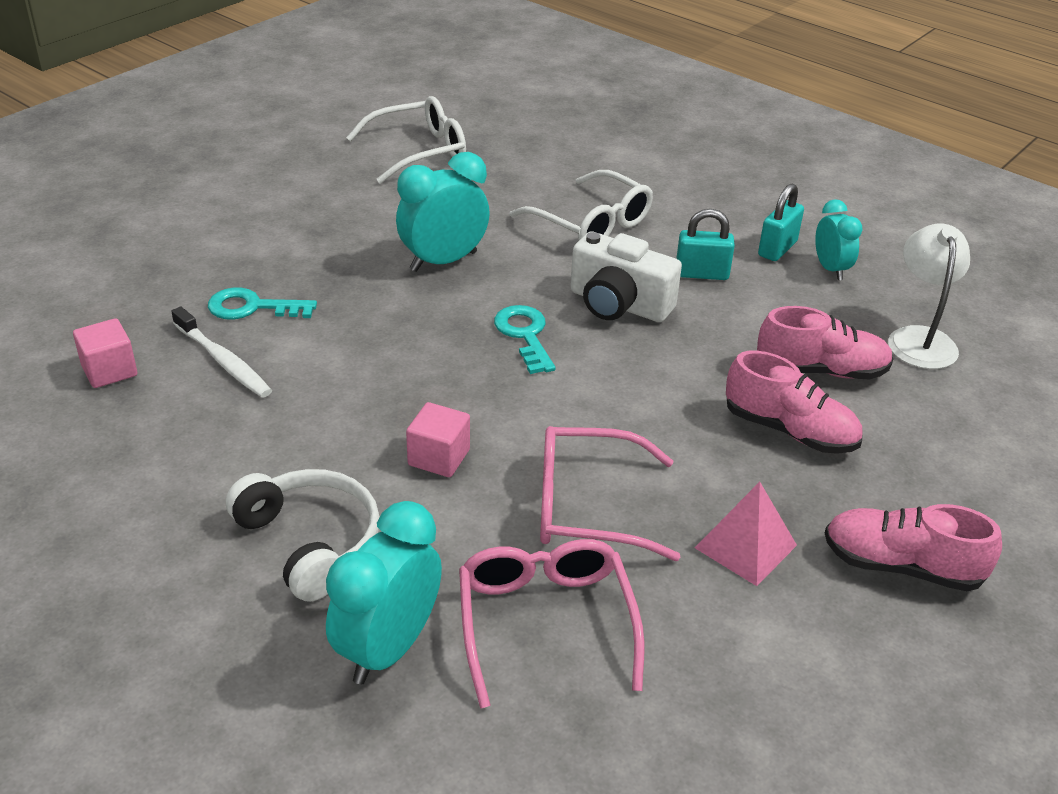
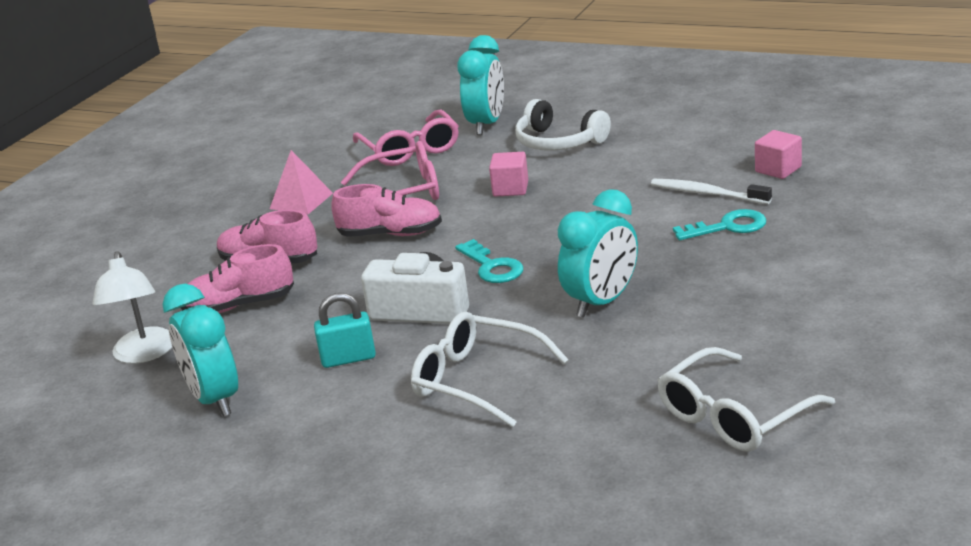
camera: 170 degrees right, 10 degrees down
turquoise padlock [758,184,804,261] -> none
turquoise clock [815,199,863,280] -> turquoise clock [163,284,238,416], size x1.62
pink shoe [825,504,1002,591] -> pink shoe moved to [331,184,442,237]

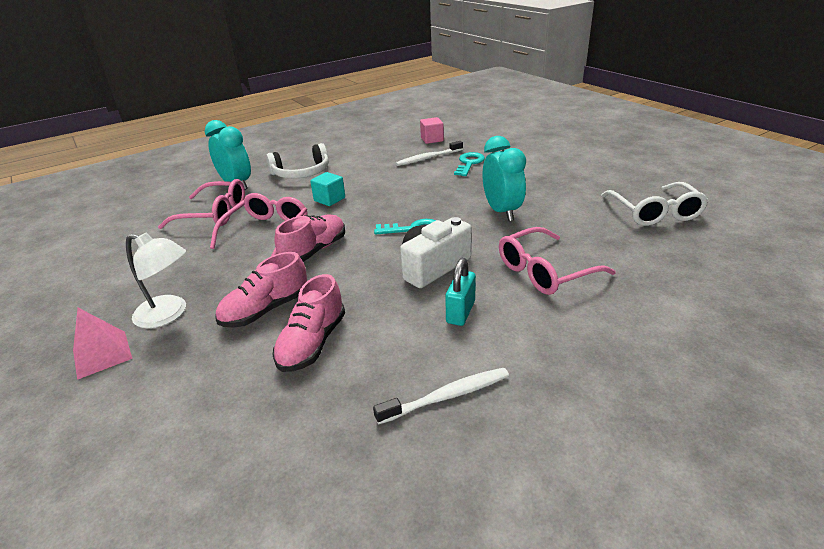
camera: 60 degrees left, 5 degrees up
white lamp [92,251,172,364] -> white lamp moved to [126,233,186,328]
turquoise clock [163,284,238,416] -> white toothbrush [373,368,509,425]
pink pyramid [270,150,333,214] -> pink pyramid moved to [73,308,132,380]
white glasses [411,312,569,428] -> pink glasses [499,227,616,295]
pink cube [489,152,528,197] -> turquoise cube [310,172,345,206]

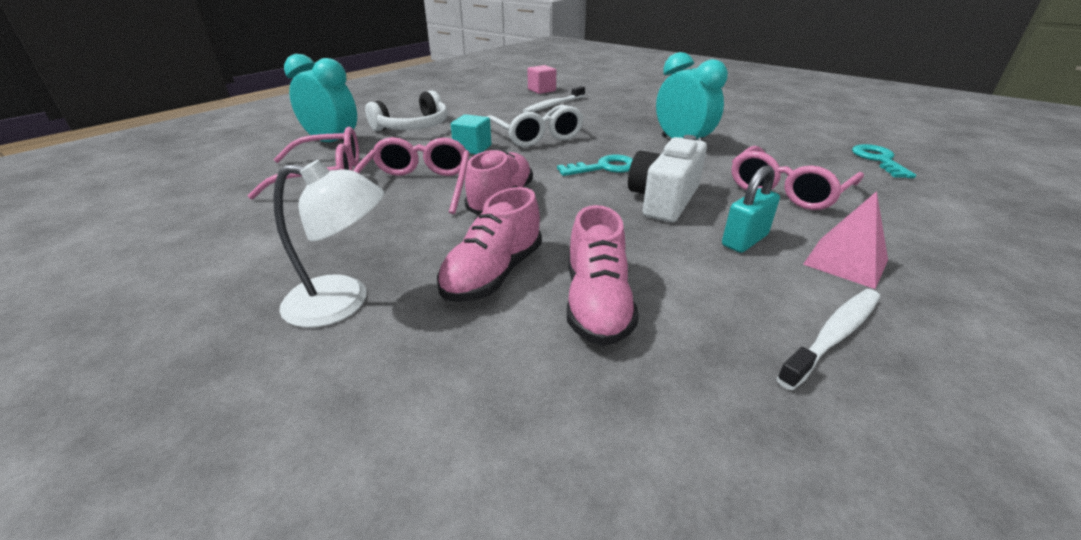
camera: 20 degrees left, 0 degrees up
pink pyramid [73,308,132,380] -> pink pyramid moved to [803,191,888,289]
turquoise padlock [445,258,476,326] -> turquoise padlock turned 45 degrees clockwise [722,165,780,253]
turquoise key [454,152,485,176] -> turquoise key moved to [852,144,916,178]
white glasses [601,182,709,226] -> white glasses moved to [486,105,584,147]

